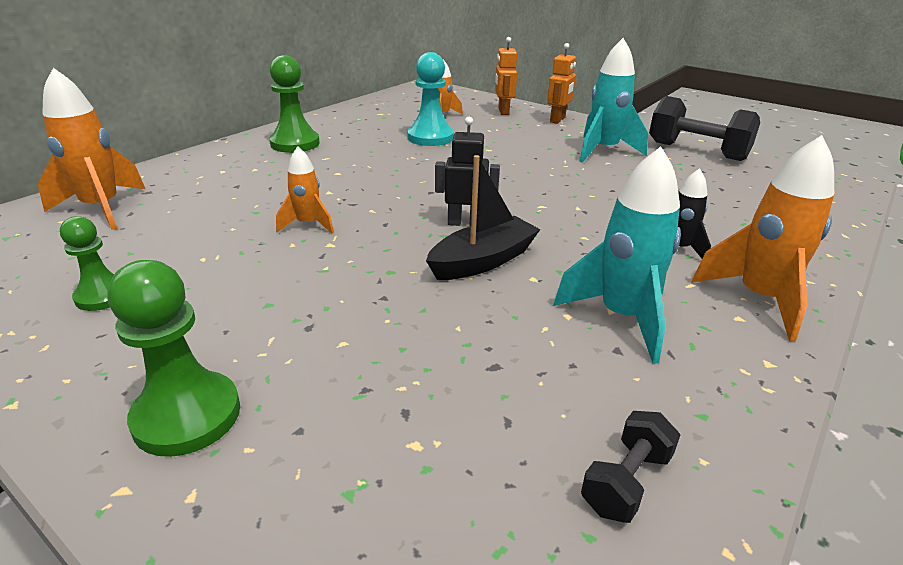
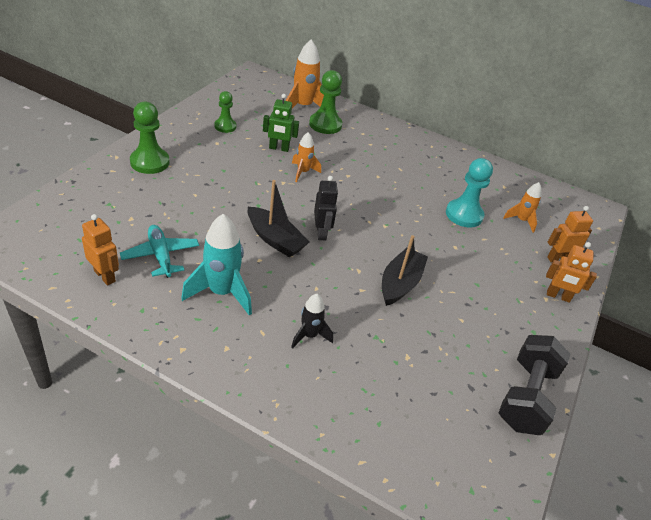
camera: 75 degrees right, 10 degrees up
green pawn [270,55,320,153] -> green pawn moved to [309,70,342,134]
turquoise rocket [579,38,648,163] -> none
black dumbbell [581,411,680,523] -> orange robot [82,214,119,286]
orange rocket [691,135,834,341] -> none
none -> turquoise plane [120,225,199,278]
none -> green robot [263,94,299,152]
none -> black boat [382,235,428,306]

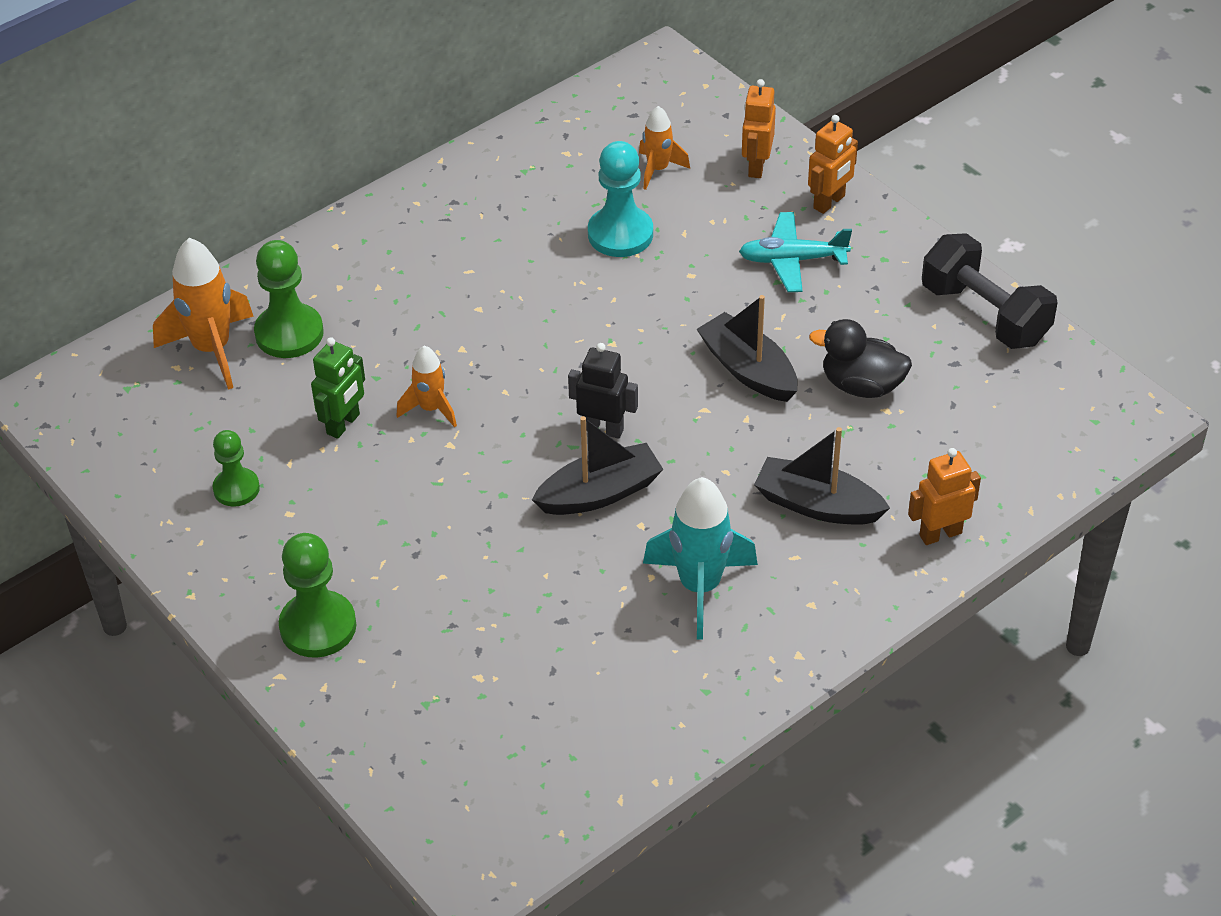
camera: 60 degrees left, 5 degrees up
orange robot [82,214,119,286] -> orange robot moved to [908,448,981,545]
turquoise plane [120,225,199,278] -> turquoise plane moved to [739,212,852,292]
black rocket [291,294,333,349] -> black boat [754,427,890,525]
none -> black duck [809,319,912,398]

